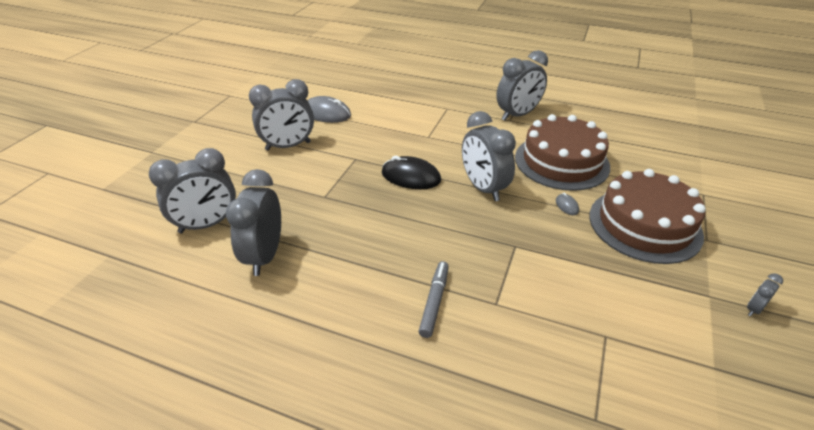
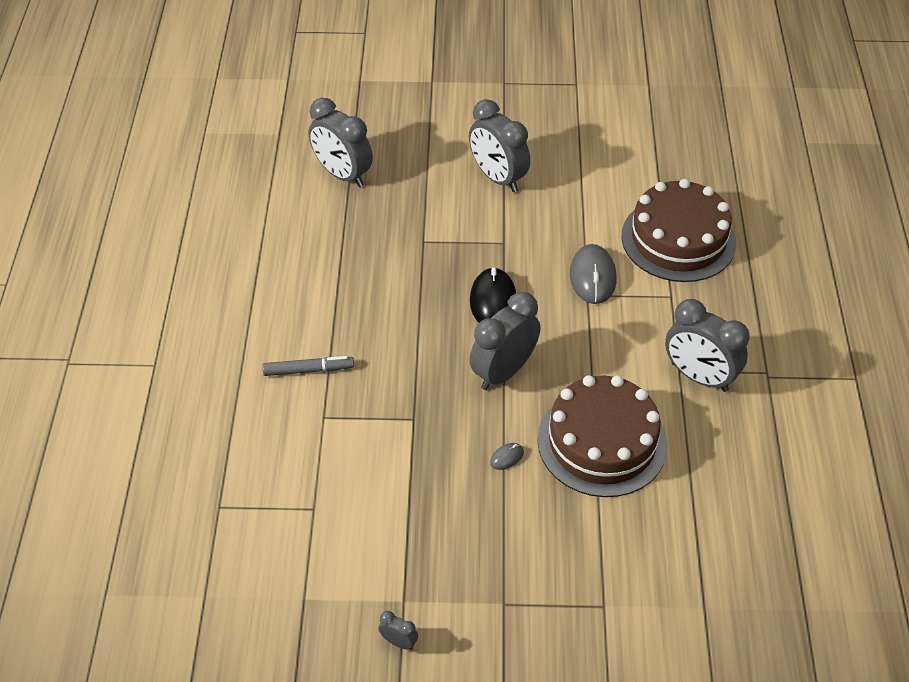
camera: 70 degrees right, 10 degrees up
grey clock [226,169,281,276] -> none
grey mouse [307,96,351,123] -> grey mouse moved to [570,244,617,304]
brown cake [590,169,706,264] -> brown cake moved to [621,179,736,282]

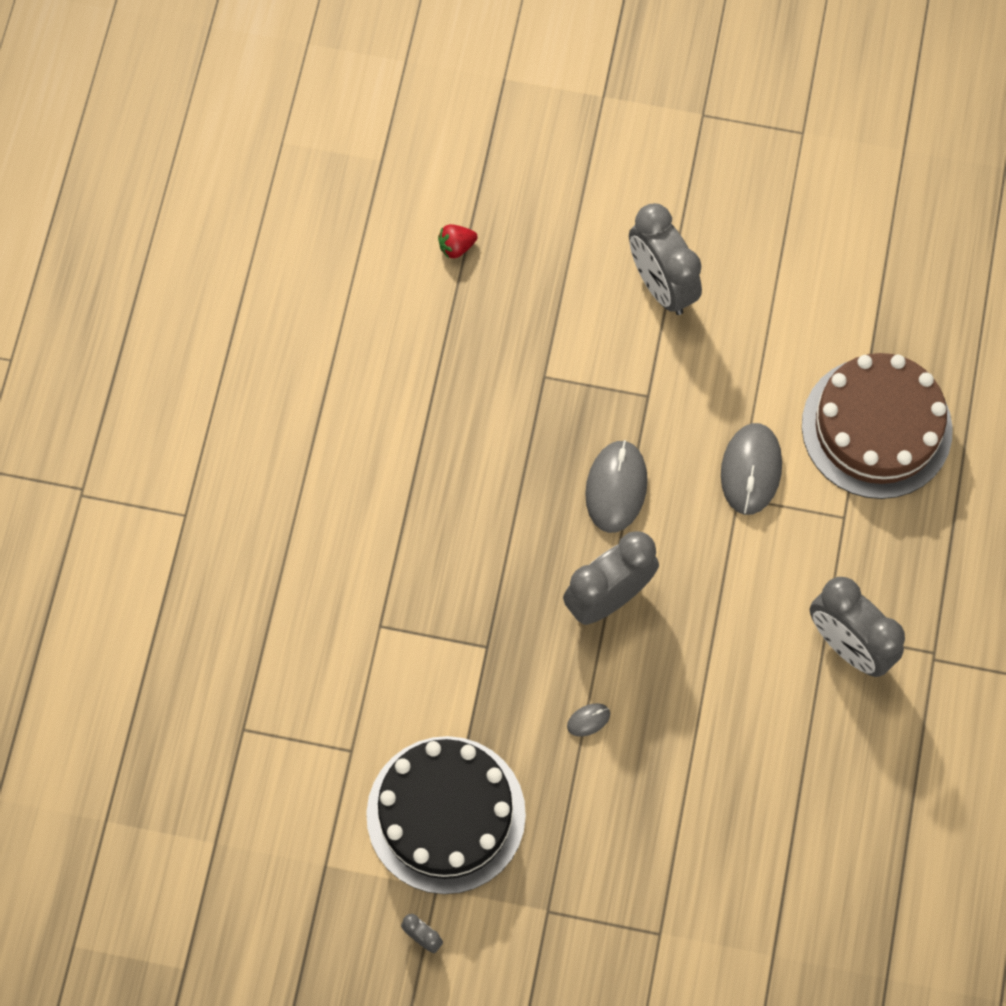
camera: 10 degrees right, 20 degrees up
grey marker [262,356,354,376] -> none
grey clock [309,98,373,187] -> red strawberry [438,224,478,259]
black mouse [470,267,516,323] -> grey mouse [585,440,648,533]
brown cake [537,375,667,497] -> none
none -> black cake [366,736,526,894]

